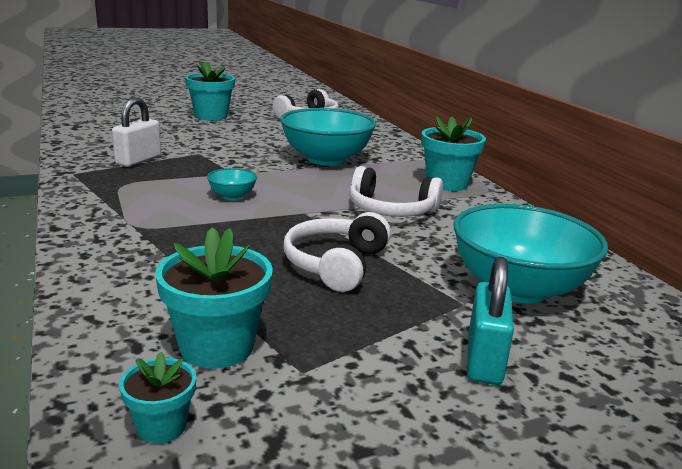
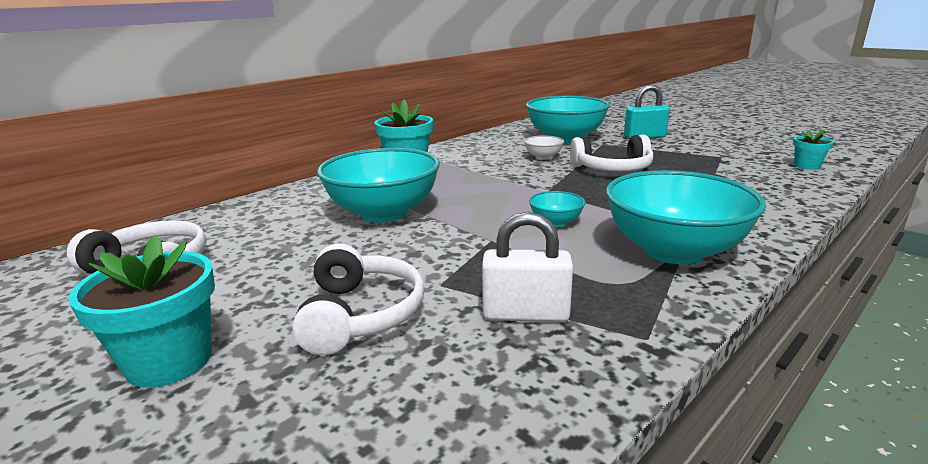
camera: 110 degrees left, 0 degrees up
turquoise flower pot [155,227,273,369] -> none
white headphones [349,166,443,217] -> white headphones moved to [292,244,425,355]
none -> white bowl [524,136,564,160]
none -> turquoise bowl [606,170,766,264]

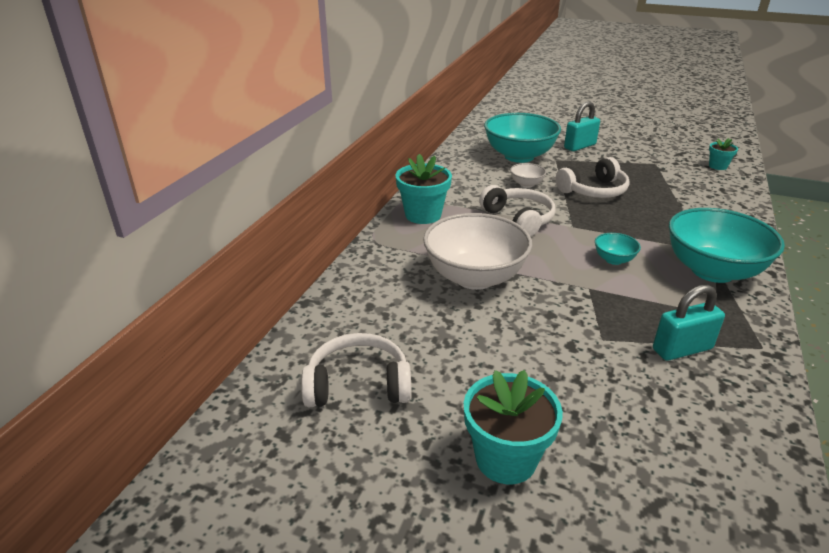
camera: 25 degrees left, 10 degrees up
white headphones [292,244,425,355] -> white headphones moved to [479,185,555,237]
turquoise bowl [317,148,440,223] -> white bowl [423,213,532,290]
white padlock [482,212,573,322] -> turquoise padlock [653,285,725,361]

